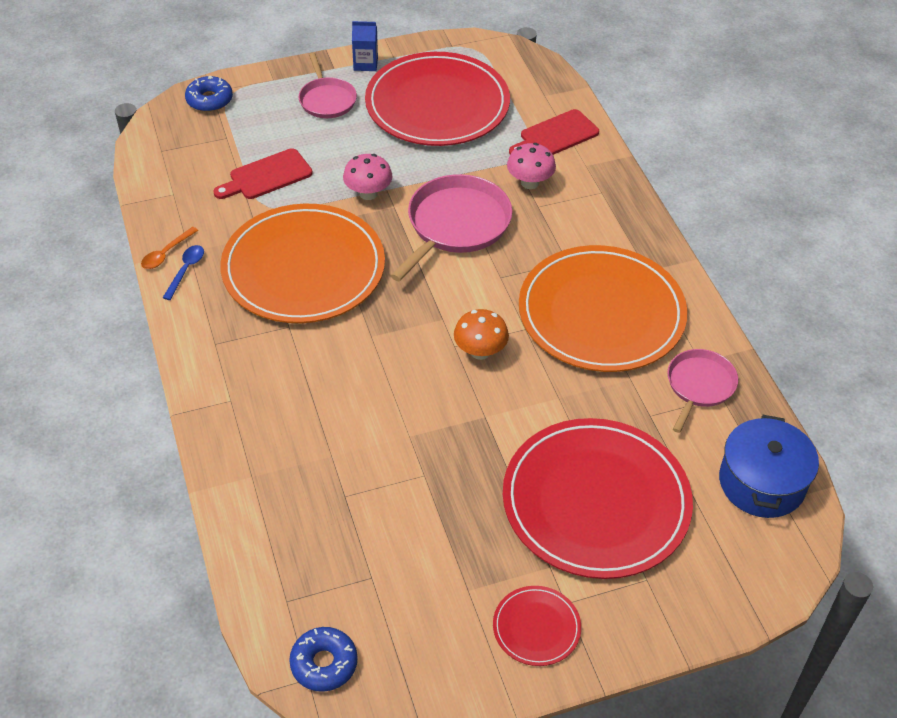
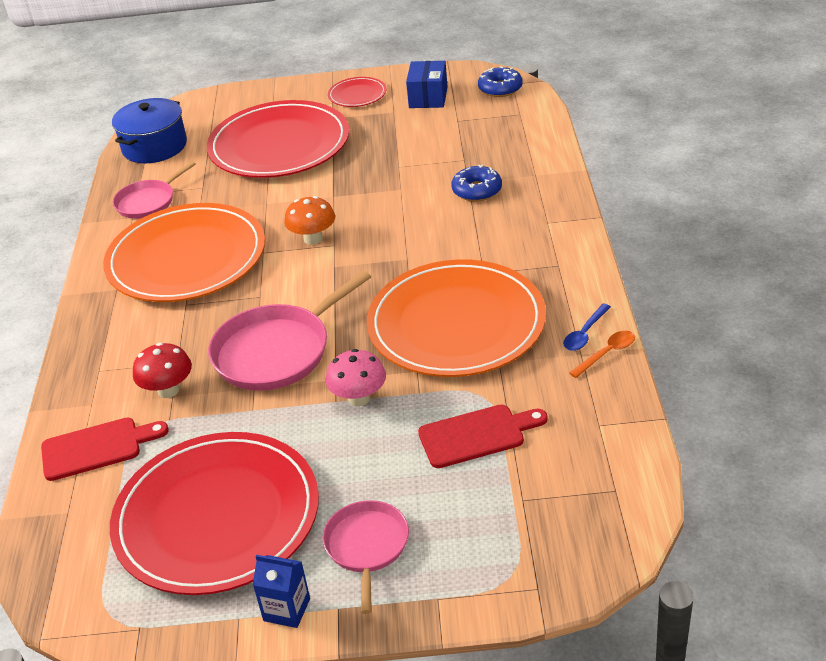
camera: 160 degrees left, 10 degrees down
blue donut [185,76,233,112] -> blue donut moved to [451,164,502,201]
pink mushroom [507,143,556,189] -> red mushroom [133,343,192,398]
none -> blue box [406,61,448,108]

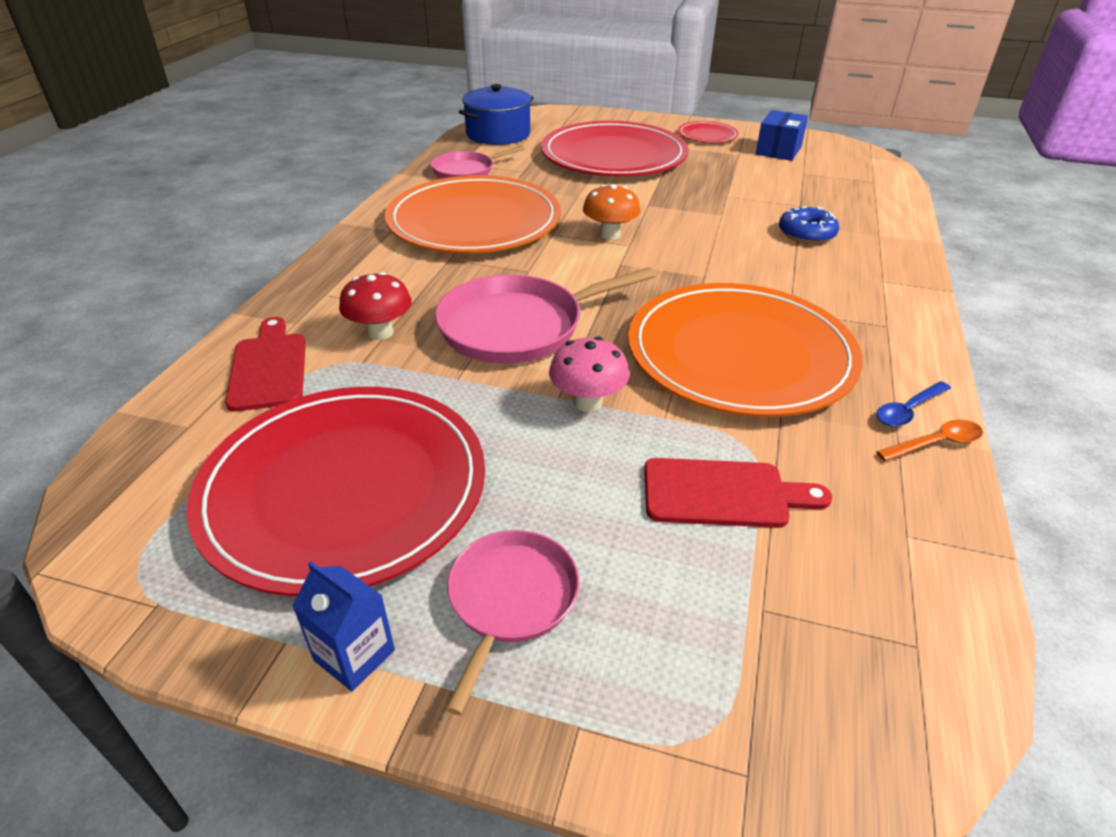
camera: 15 degrees right, 0 degrees up
red cutting board [41,417,169,481] -> red cutting board turned 105 degrees counterclockwise [225,317,306,412]
blue donut [478,66,523,97] -> none

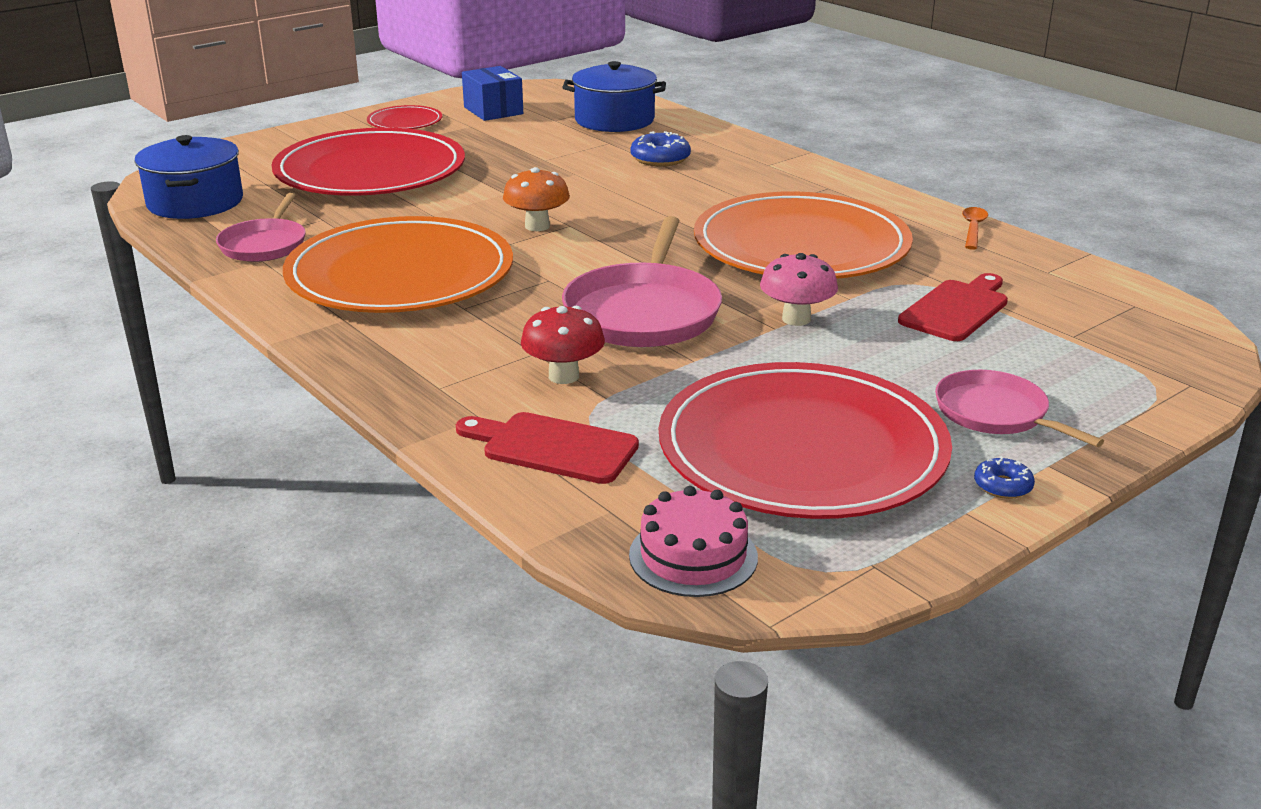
camera: 55 degrees left, 10 degrees down
blue carton [292,561,395,691] -> blue donut [974,456,1035,499]
blue spoon [877,381,951,427] -> none
none -> blue pot [562,61,666,132]
none -> pink cake [629,486,758,597]

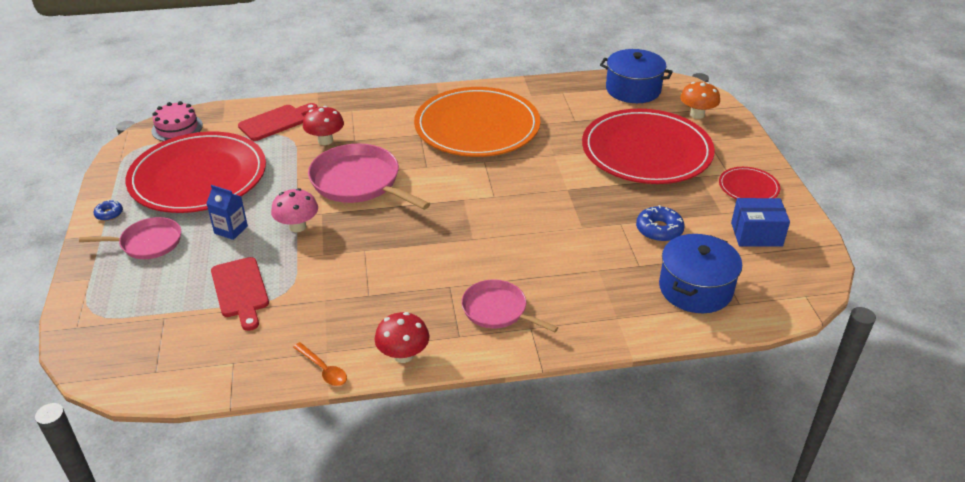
camera: 120 degrees right, 10 degrees up
pink pan [216,193,306,262] -> pink pan moved to [461,280,558,332]
orange mushroom [503,167,570,231] -> orange mushroom moved to [680,82,720,119]
blue donut [630,131,691,167] -> blue donut moved to [636,205,685,242]
orange plate [694,191,913,279] -> none
none -> blue carton [206,185,248,240]
none -> red mushroom [375,312,430,363]

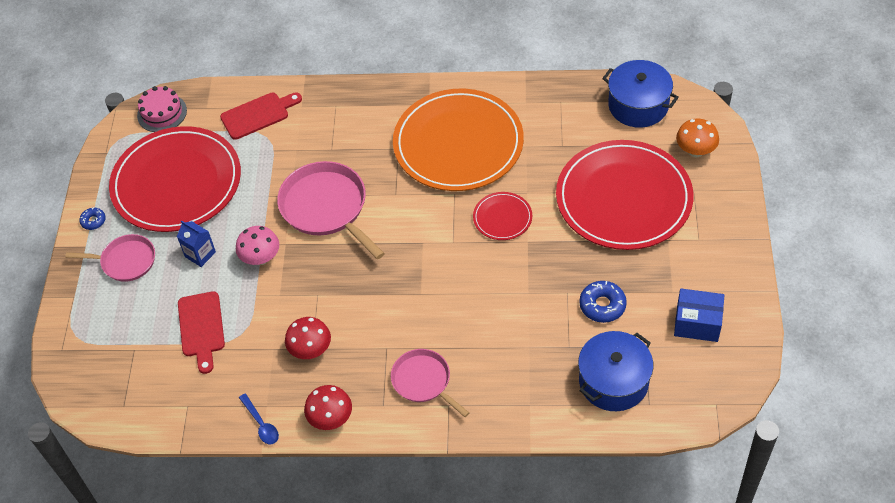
camera: 15 degrees right, 15 degrees up
orange spoon [293,342,347,386] -> blue spoon [239,393,279,444]
red mushroom [303,106,344,145] -> red mushroom moved to [285,317,331,359]
red plate [719,167,780,199] -> red plate moved to [473,192,532,240]

